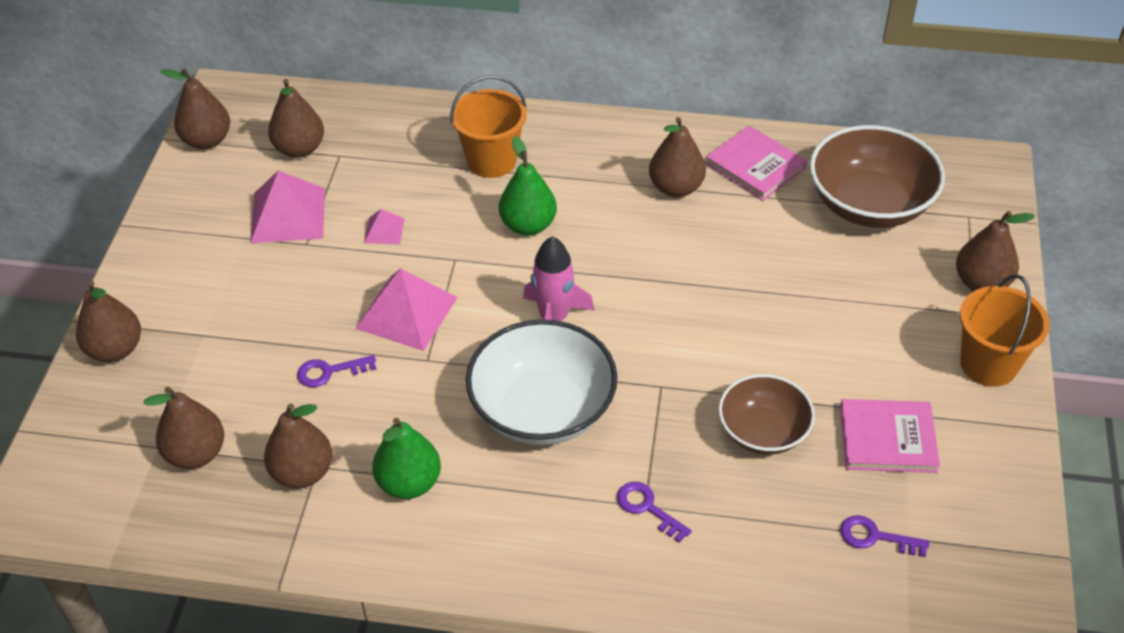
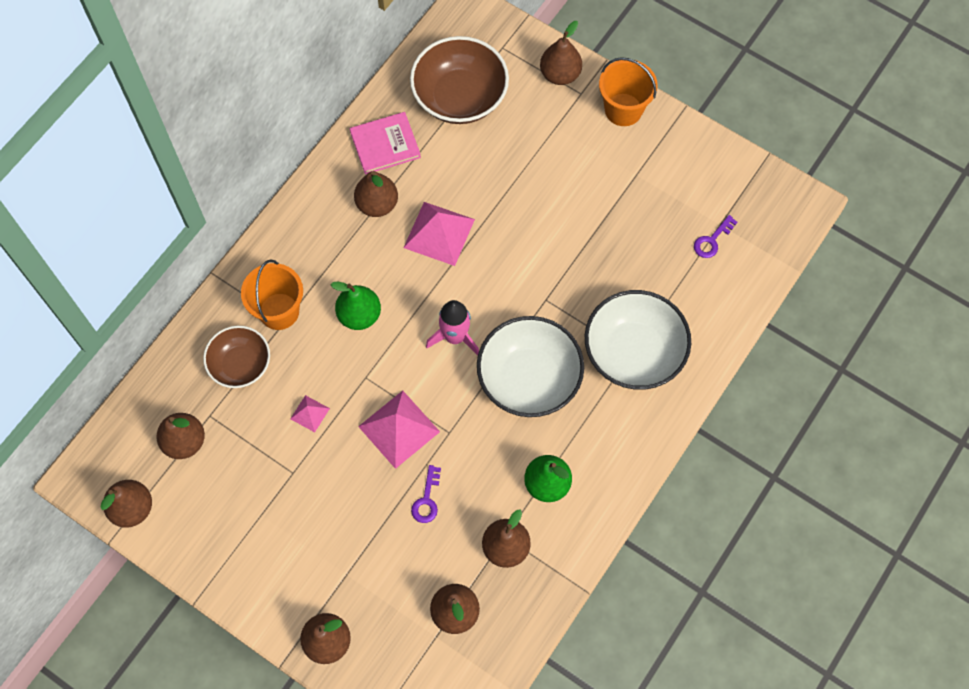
camera: 65 degrees left, 20 degrees up
pink pyramid [250,170,325,243] -> pink pyramid moved to [404,202,475,266]
purple key [617,482,692,543] -> white bowl [585,290,691,390]
brown bowl [718,374,815,455] -> brown bowl moved to [203,326,270,388]
pink book [840,399,940,473] -> none

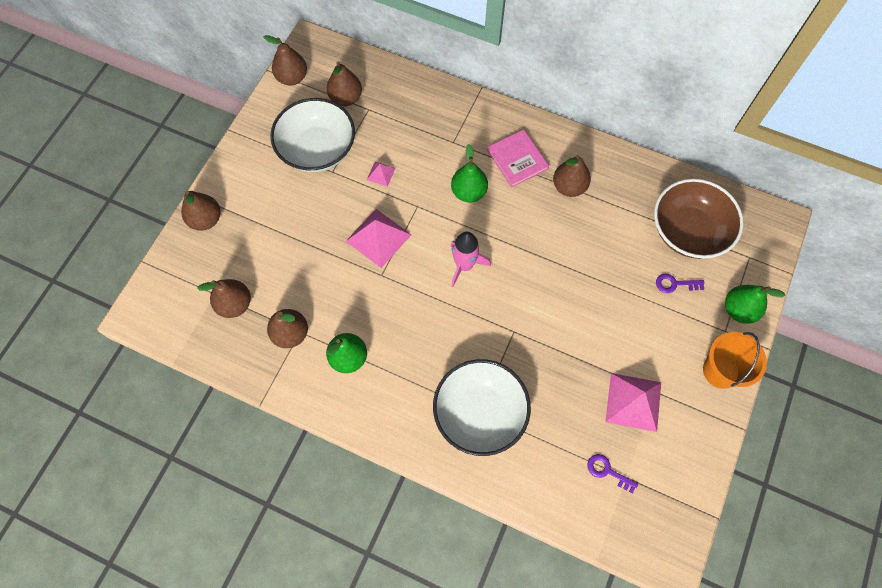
camera: 80 degrees right, 0 degrees up
brown bowl [203,326,270,388] -> none
orange bucket [241,260,303,330] -> none
pink book [350,112,421,175] -> pink book moved to [487,130,549,187]
pink pyramid [404,202,475,266] -> pink pyramid moved to [605,373,661,432]
purple key [411,465,441,523] -> purple key moved to [656,274,705,293]
white bowl [477,316,584,417] -> white bowl moved to [270,98,355,172]
brown pear [540,21,582,85] -> green pear [725,285,786,324]

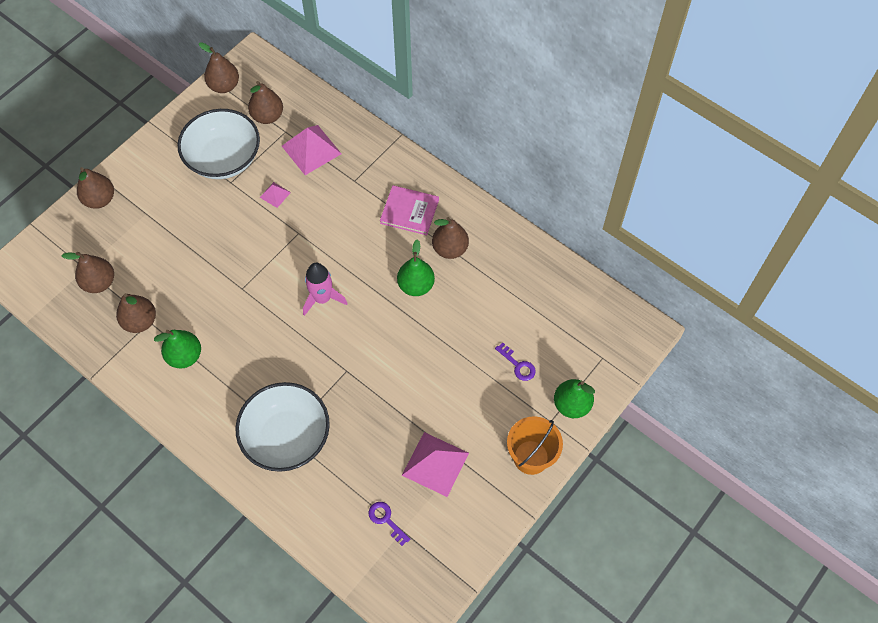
camera: 15 degrees right, 5 degrees down
pink pyramid [346,209,411,268] -> pink pyramid moved to [282,125,341,175]
green pear [451,144,488,202] -> green pear moved to [397,239,435,296]
pink book [487,130,549,187] -> pink book turned 60 degrees counterclockwise [380,185,439,235]
brown bowl [654,179,744,259] -> none
purple key [656,274,705,293] -> purple key turned 150 degrees counterclockwise [495,342,536,381]

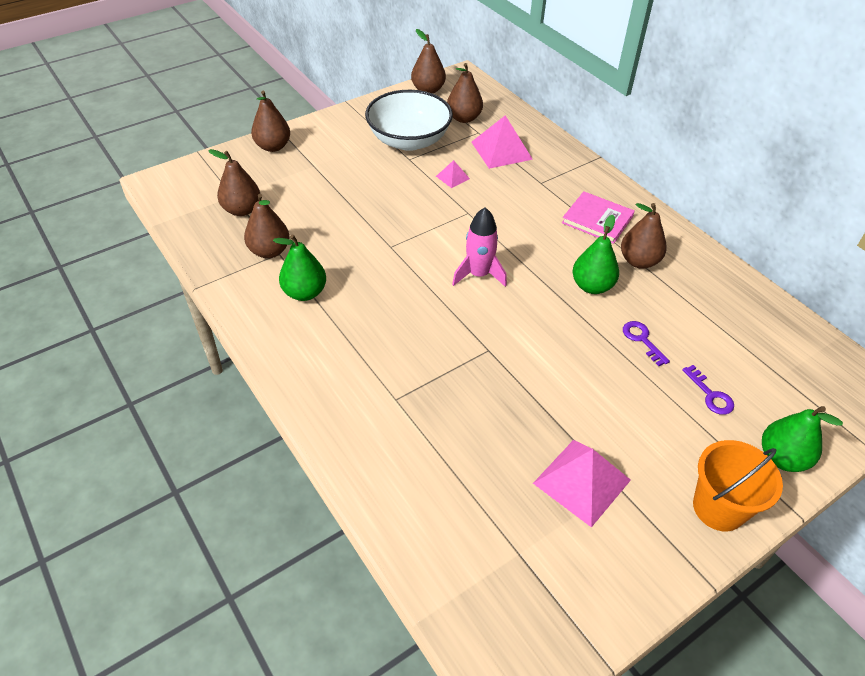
camera: 15 degrees right, 15 degrees down
white bowl [236,382,330,472] -> none
purple key [368,502,410,546] -> purple key moved to [623,321,670,366]

